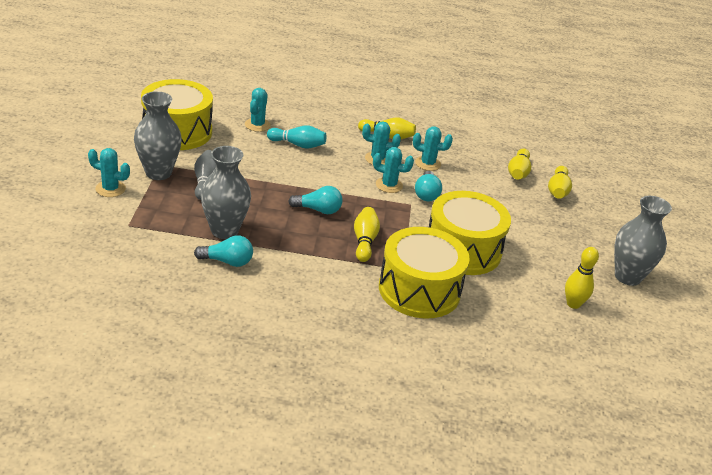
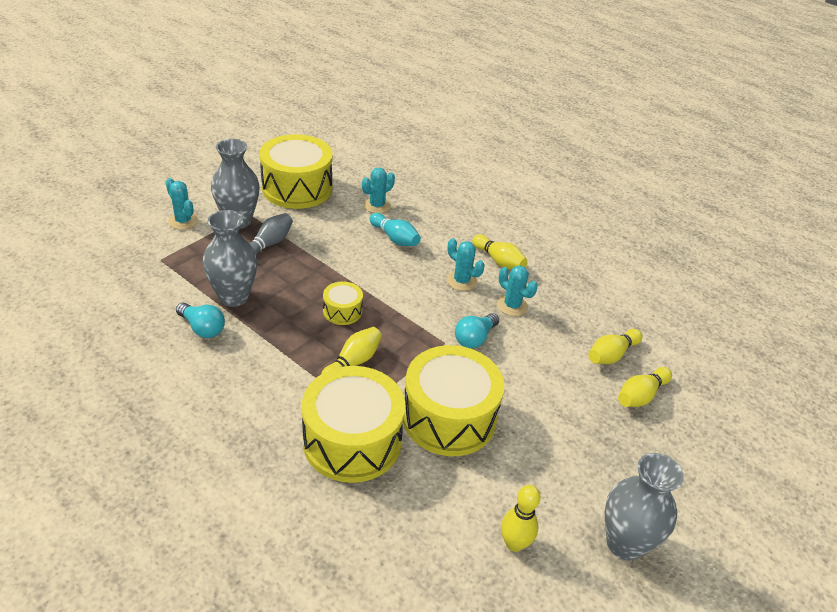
camera: 35 degrees right, 5 degrees up
turquoise light bulb [288,186,343,214] -> yellow drum [323,281,363,325]
turquoise cactus [373,147,414,193] -> none

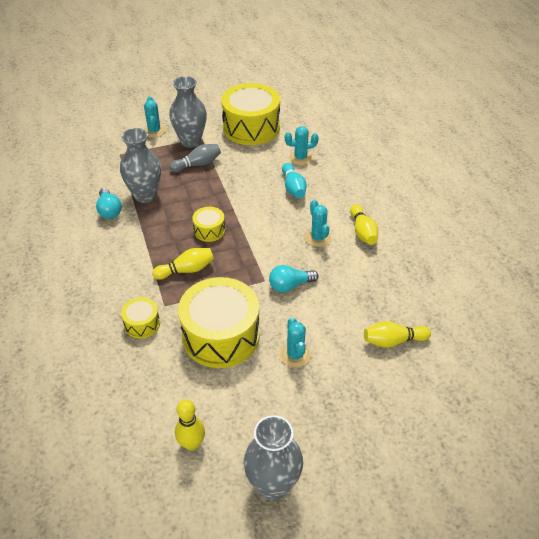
camera: 35 degrees right, 5 degrees up
yellow drum [302,366,405,483] -> yellow drum [121,297,160,339], size x0.47
turquoise cactus [497,266,538,316] -> turquoise cactus moved to [280,317,311,368]
yellow bowling pin [618,367,672,407] -> none

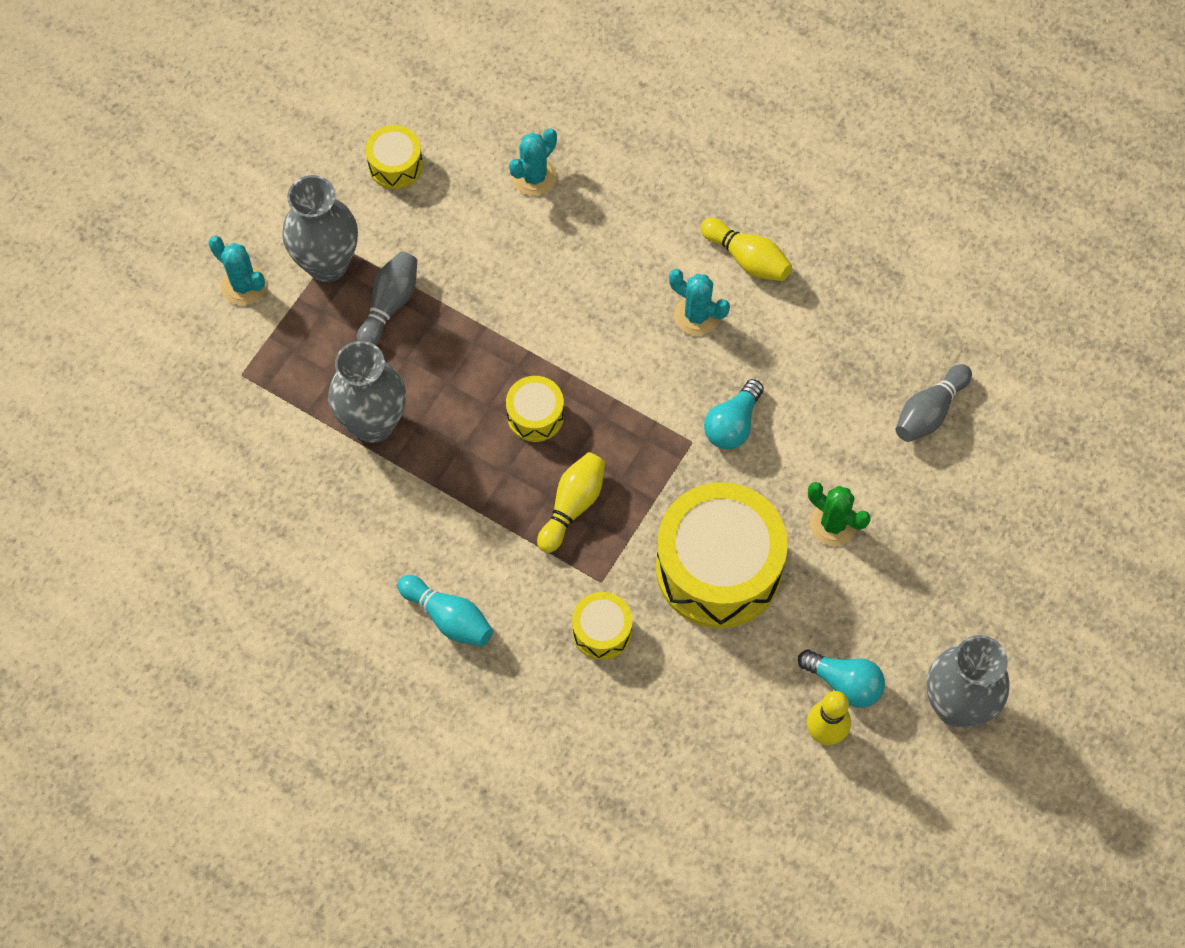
camera: 40 degrees left, 20 degrees up
turquoise light bulb [96,188,122,219] -> turquoise light bulb moved to [798,650,885,708]
yellow drum [221,83,280,145] -> yellow drum [365,125,423,189], size x0.47
turquoise cactus [280,317,311,368] -> green cactus [808,482,870,546]
turquoise bowling pin [282,163,307,198] -> turquoise bowling pin moved to [397,575,493,647]
yellow bowling pin [364,321,431,348] -> grey bowling pin [896,364,972,442]

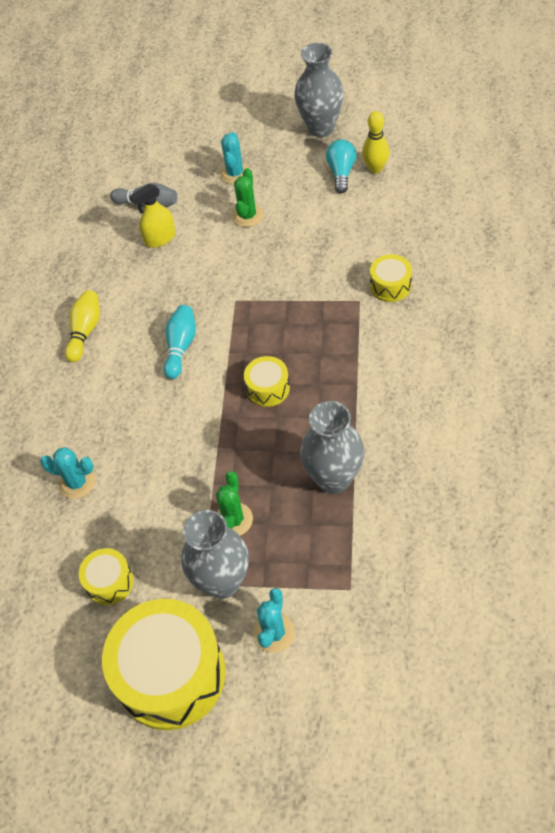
camera: 110 degrees left, 10 degrees down
grey bowling pin [357,251,418,345] -> green cactus [216,471,253,536]
turquoise bowling pin [397,575,493,647] -> turquoise bowling pin moved to [164,305,196,379]
yellow bowling pin [537,452,605,553] -> none
yellow drum [656,482,788,628] -> yellow drum moved to [102,599,226,730]
turquoise cactus [669,269,730,336] -> turquoise cactus moved to [220,132,249,184]
turquoise light bulb [704,379,764,449] -> none
none -> yellow spray bottle [129,184,176,248]

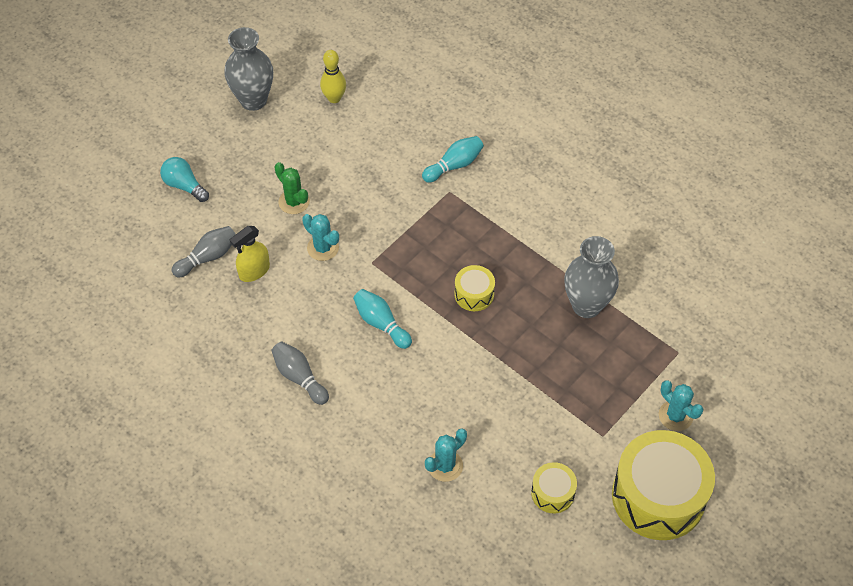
camera: 60 degrees left, 0 degrees up
yellow bowling pin [65,290,100,362] -> grey bowling pin [271,342,329,405]
yellow spray bottle [129,184,176,248] -> yellow spray bottle turned 45 degrees clockwise [230,226,270,282]
grey vase [181,510,249,599] -> none
green cactus [216,471,253,536] -> none
turquoise cactus [220,132,249,184] -> turquoise cactus moved to [302,214,339,261]
turquoise light bulb [326,139,356,194] -> turquoise light bulb moved to [160,157,209,202]
yellow drum [370,254,412,302] -> turquoise bowling pin [422,136,484,183]

